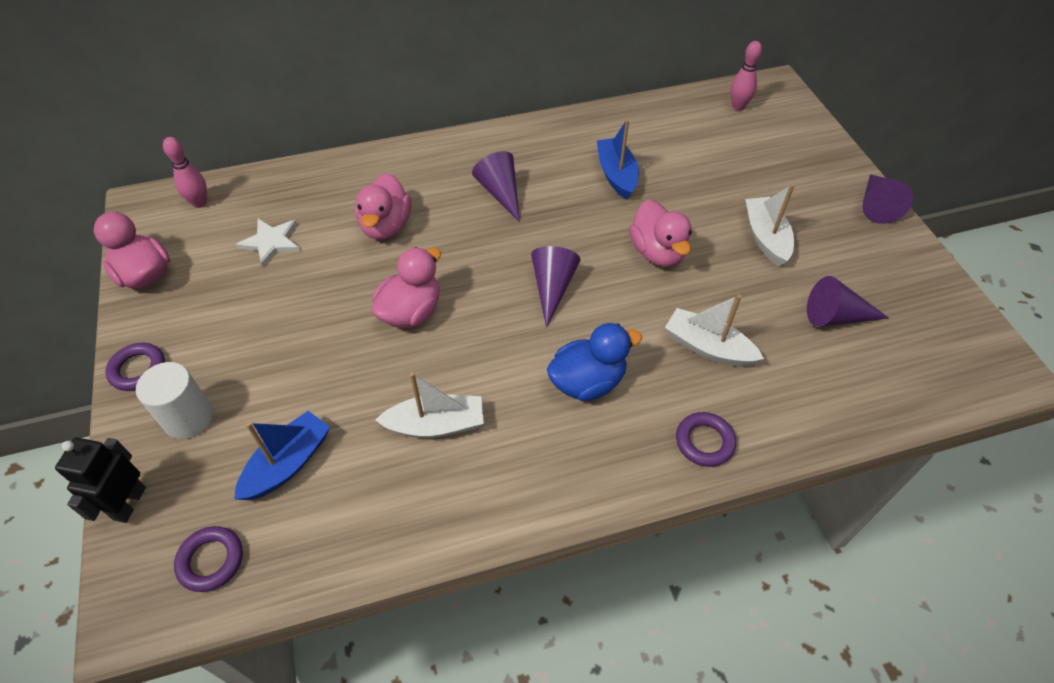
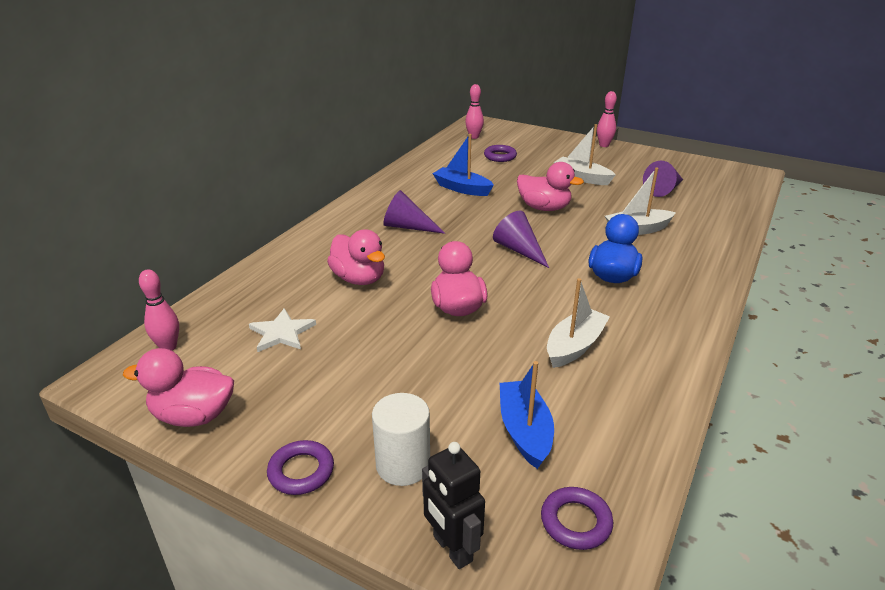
camera: 45 degrees left, 20 degrees down
purple ring [676,412,736,467] -> purple ring moved to [484,145,517,162]
purple cone [862,174,913,224] -> pink bowling pin [597,91,617,147]

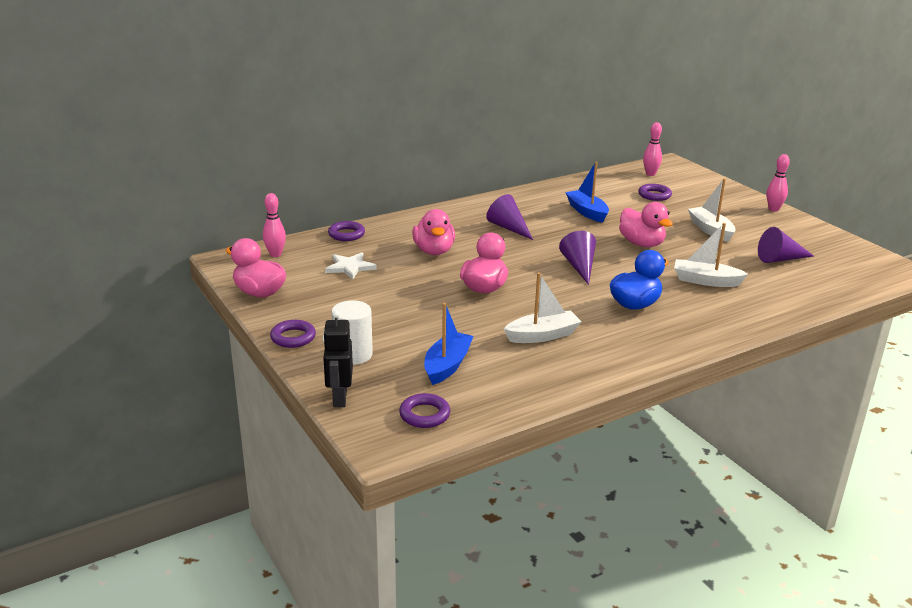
camera: 30 degrees right, 5 degrees down
none -> purple ring [328,221,365,241]

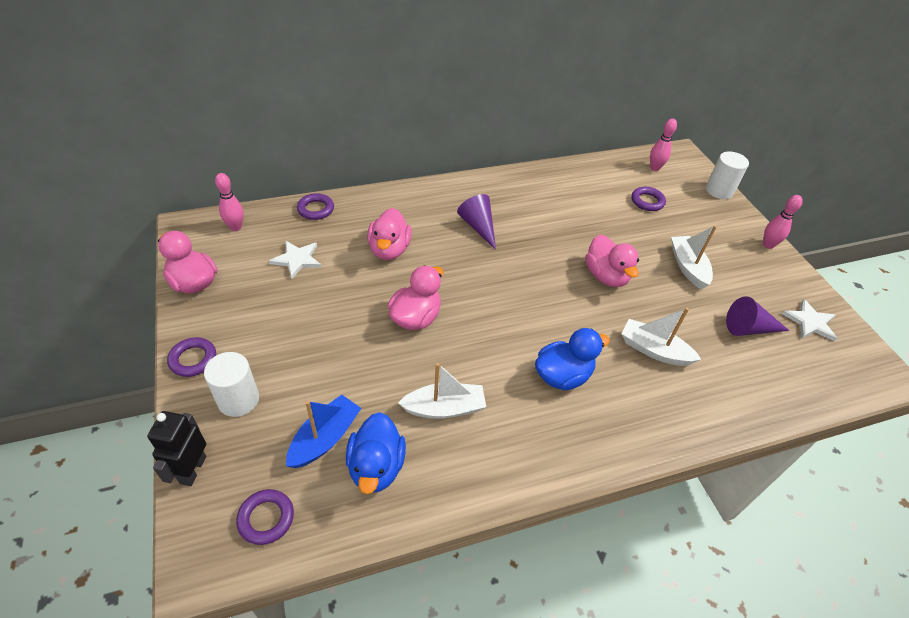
camera: 10 degrees right, 20 degrees up
purple cone [559,231,596,285] -> none
blue boat [565,161,609,223] -> none
none -> blue duck [346,412,406,494]
none -> white cylinder [706,151,749,199]
none -> white star [782,299,837,341]

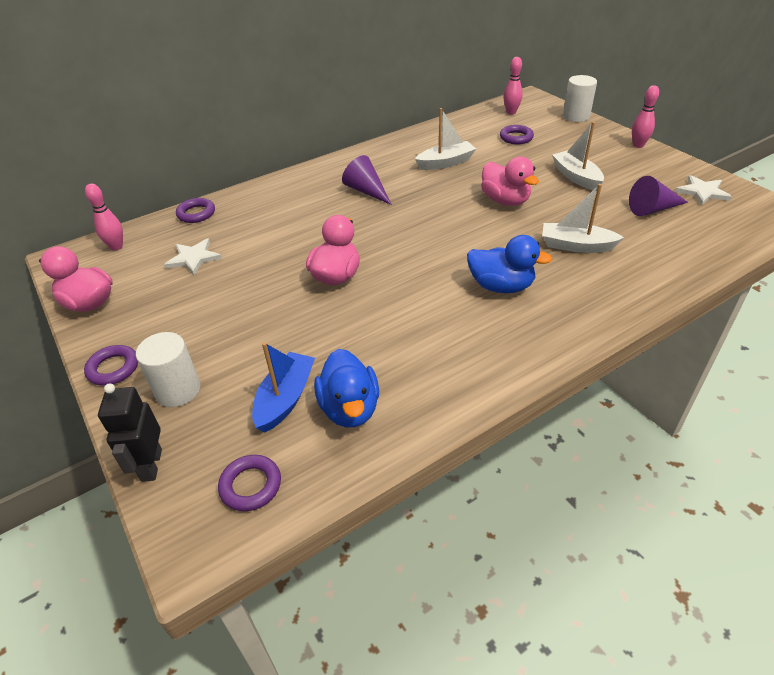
camera: 10 degrees left, 5 degrees down
pink duck [367,208,412,260] -> none
white boat [398,363,486,419] -> white boat moved to [415,108,476,170]
blue duck [535,328,610,390] -> blue duck turned 60 degrees clockwise [467,235,552,293]

